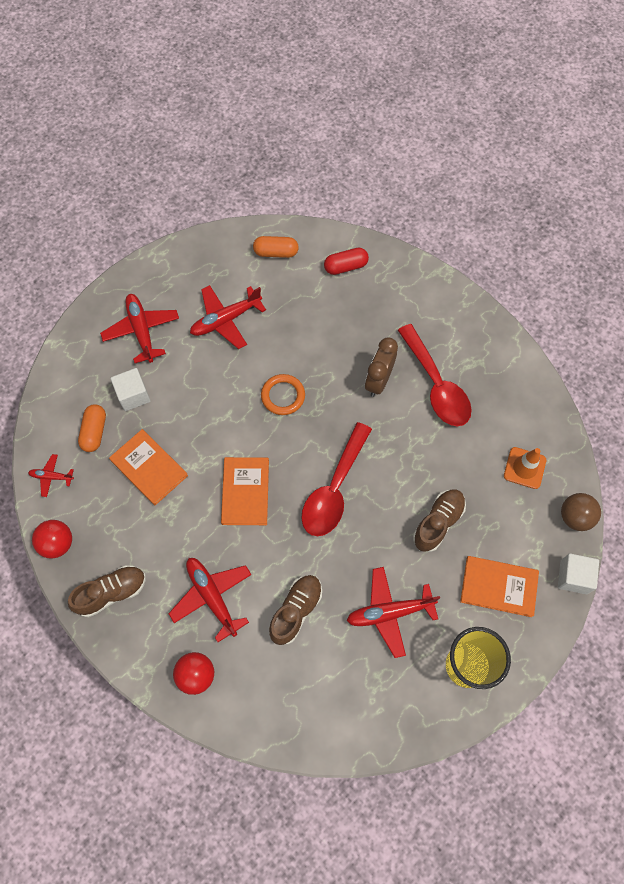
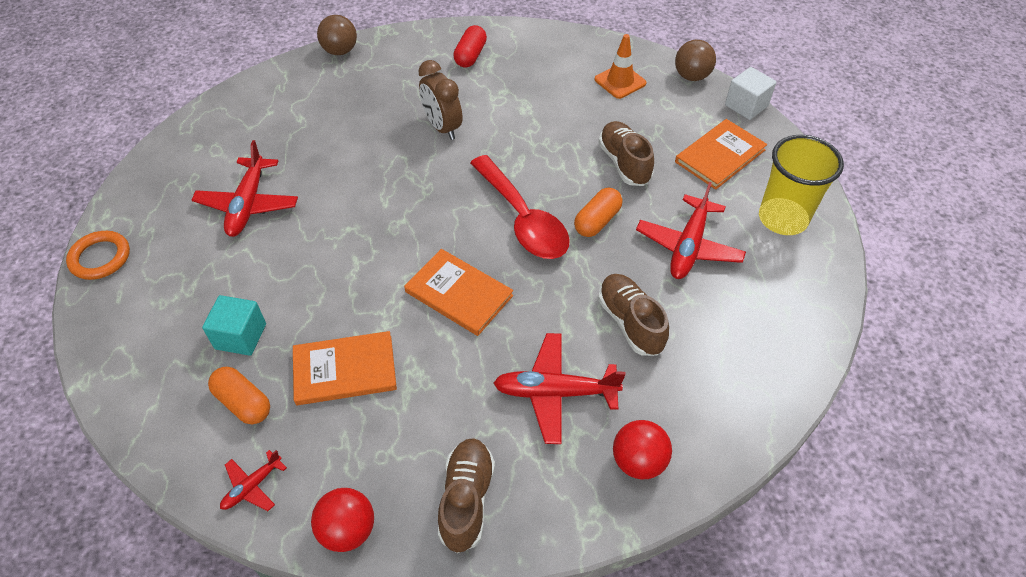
camera: 55 degrees left, 15 degrees down
red plane [100,294,179,363] -> none
white cube [111,368,151,411] -> turquoise cube [202,295,266,356]
orange capsule [253,236,299,258] -> orange capsule moved to [574,187,622,237]
orange ring [261,374,305,415] -> orange ring moved to [66,231,130,280]
red capsule [324,248,369,275] -> red capsule moved to [453,25,487,68]
red spoon [398,324,472,426] -> none
none -> brown ball [317,15,357,55]

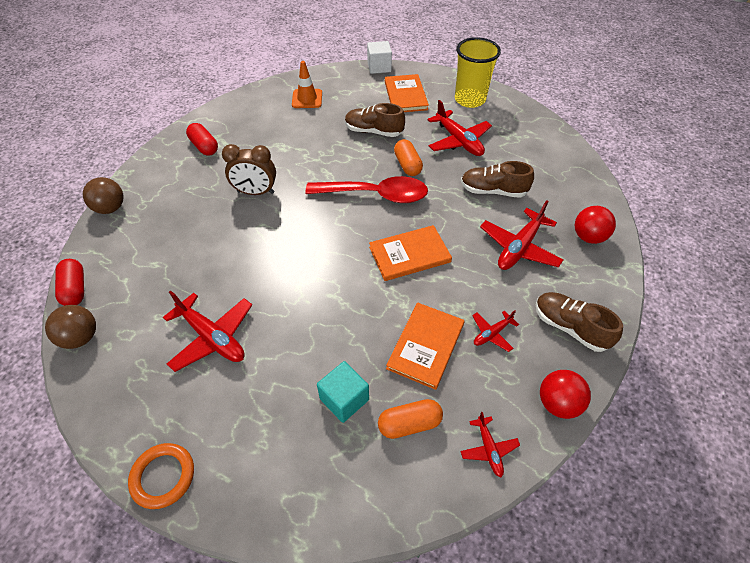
camera: 55 degrees left, 0 degrees up
brown ball [675,40,716,81] -> brown ball moved to [45,305,96,349]
none -> red capsule [55,259,84,306]
none -> red plane [472,310,519,352]

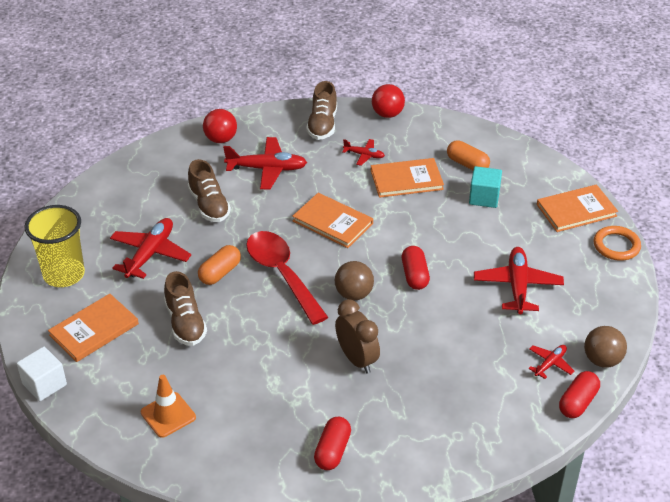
camera: 125 degrees left, 10 degrees down
brown ball [83,177,123,214] -> brown ball moved to [335,261,374,300]
red plane [460,412,520,477] -> red plane moved to [528,345,575,379]
none -> red capsule [402,246,430,290]
none -> orange book [537,184,618,232]

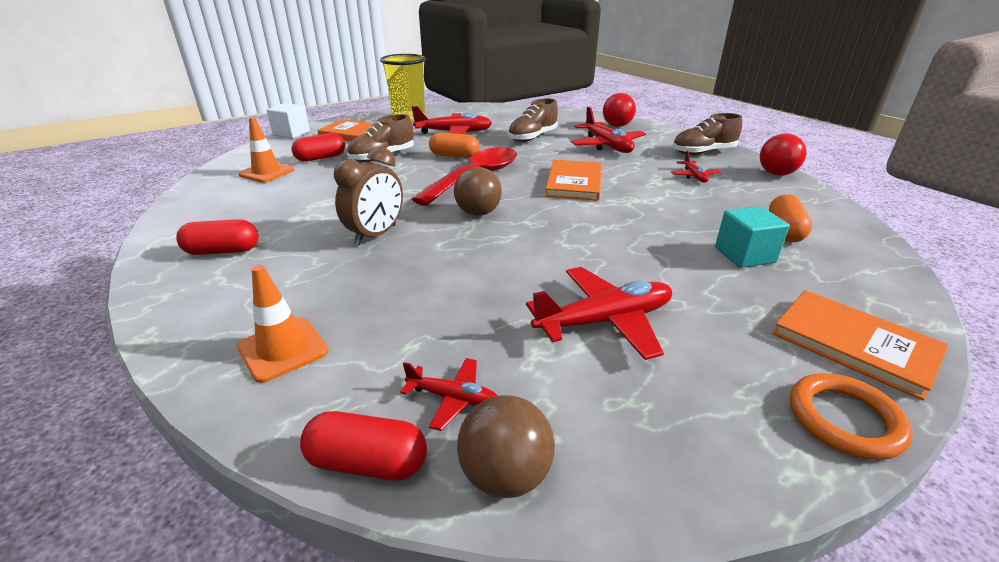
camera: 65 degrees right, 10 degrees down
orange book [371,158,444,198] -> none
red capsule [402,246,430,290] -> red capsule moved to [291,133,345,162]
none -> orange traffic cone [237,265,329,383]

